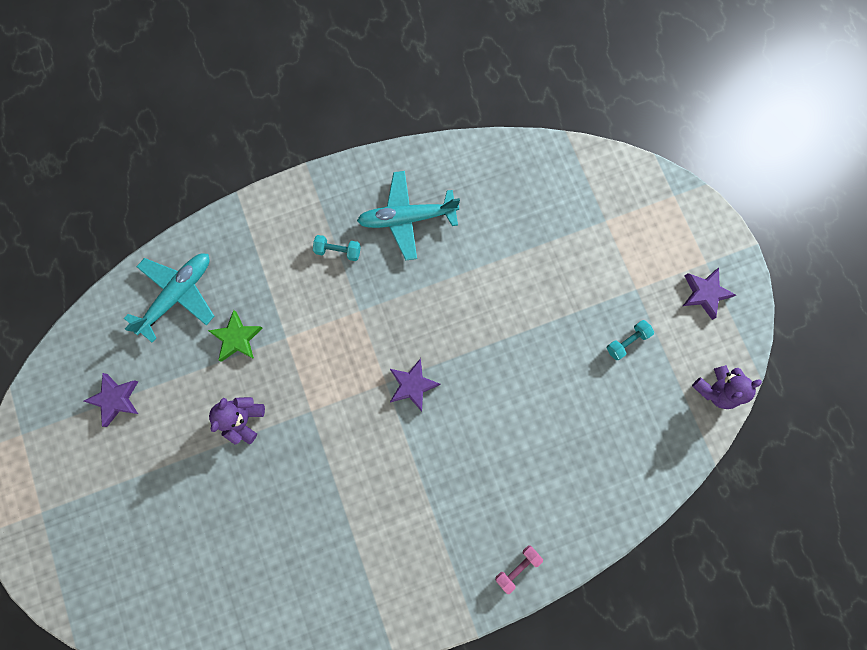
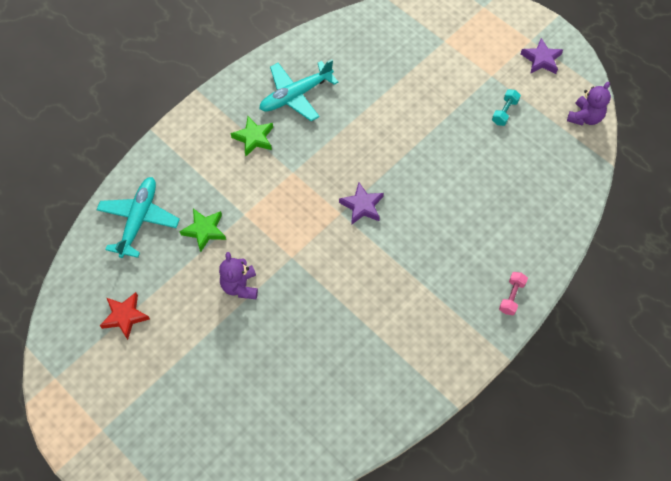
camera: 25 degrees left, 15 degrees down
purple star [84,373,139,427] -> red star [100,292,150,340]
turquoise dumbbell [313,235,361,261] -> green star [231,116,273,156]

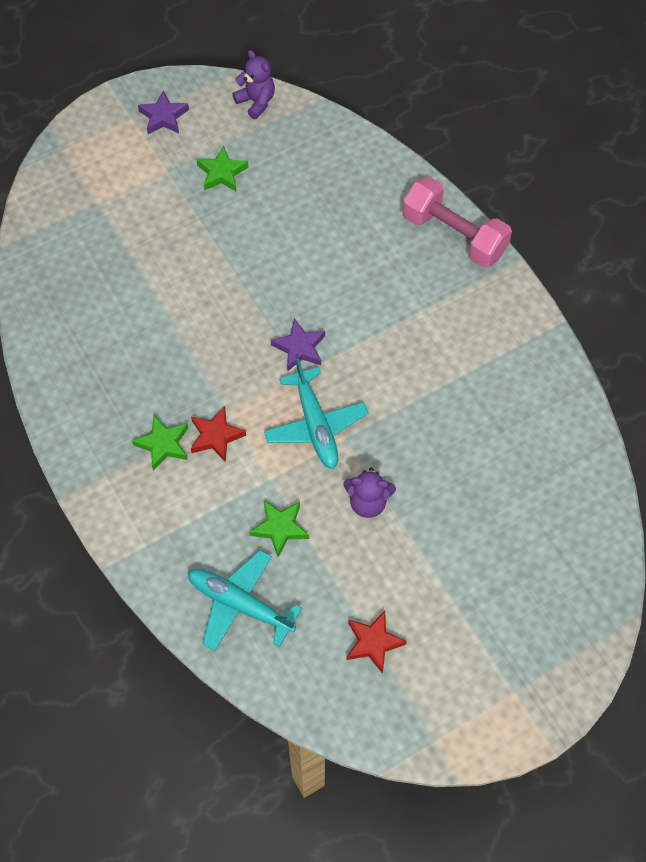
camera: 75 degrees left, 0 degrees up
turquoise plane [259,59,338,121] -> turquoise plane moved to [264,358,368,469]
turquoise dumbbell [492,90,521,126] -> green star [196,146,249,192]
pink dumbbell [499,272,528,315] -> pink dumbbell [402,177,512,268], size x2.29
none -> red star [191,406,246,462]

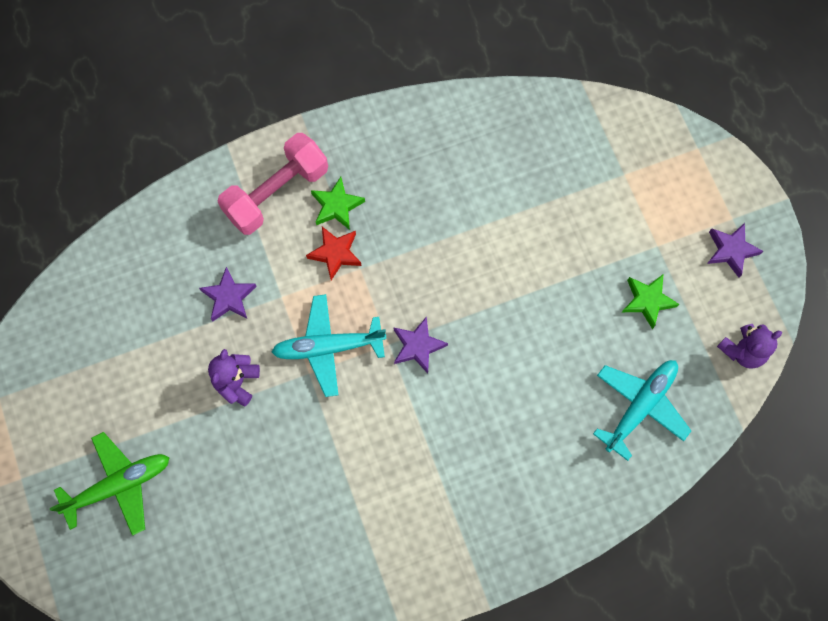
camera: 100 degrees right, 10 degrees up
turquoise plane [188,550,302,651] -> turquoise plane moved to [593,360,691,461]
green star [249,500,309,557] -> purple star [199,267,257,321]
red star [346,611,407,674] -> none
pink dumbbell [402,177,512,268] -> pink dumbbell moved to [217,133,328,235]
none -> green plane [50,432,169,536]

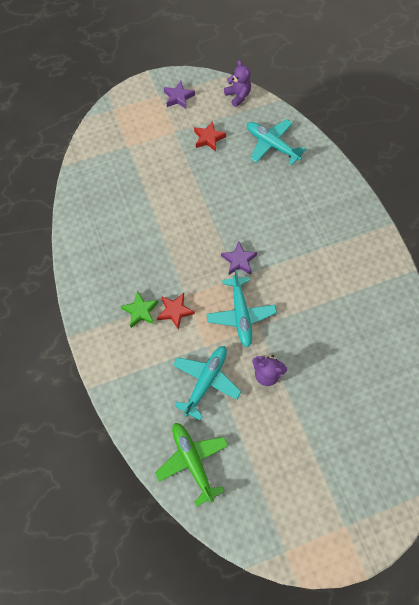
camera: 90 degrees left, 5 degrees down
green plane [50,432,169,536] -> green plane moved to [155,423,228,506]
purple star [199,267,257,321] -> turquoise plane [173,346,241,420]
pink dumbbell [217,133,328,235] -> none
green star [622,275,679,329] -> red star [194,121,226,152]

